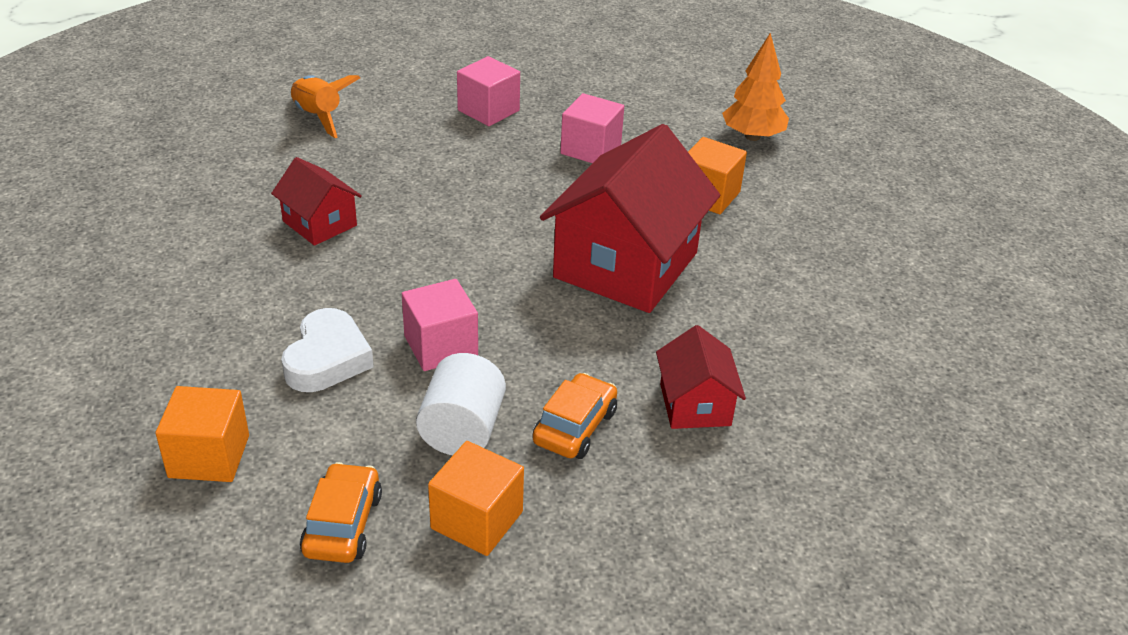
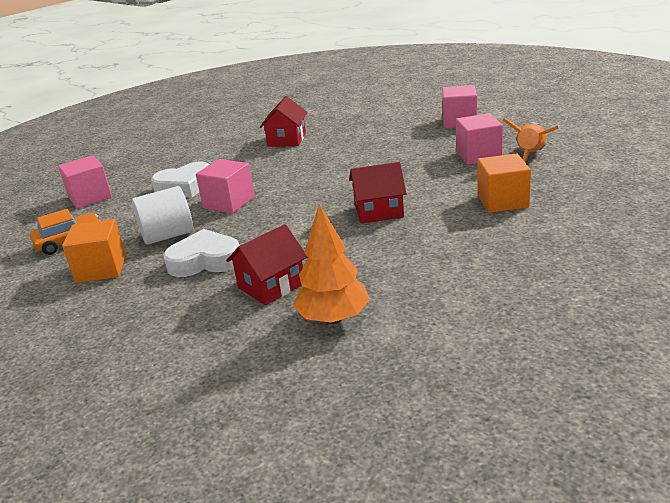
camera: 60 degrees right, 10 degrees down
orange cube [155,386,249,482] -> pink cube [58,155,112,209]
orange rocket [291,75,360,138] -> orange rocket moved to [502,118,559,163]
orange car [532,373,617,459] -> white heart [163,229,239,277]
red house [540,124,720,313] -> red house [349,162,407,224], size x0.50
orange tree [722,33,789,141] -> orange tree moved to [293,204,370,324]

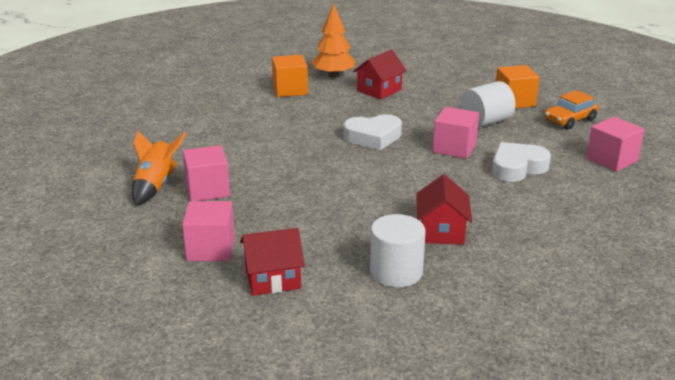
camera: 170 degrees right, 0 degrees up
white heart [163,229,239,277] -> white heart moved to [343,114,402,150]
red house [349,162,407,224] -> red house moved to [240,228,305,296]
orange cube [478,153,531,213] -> orange cube moved to [272,55,308,97]
none -> white cylinder [370,214,426,287]

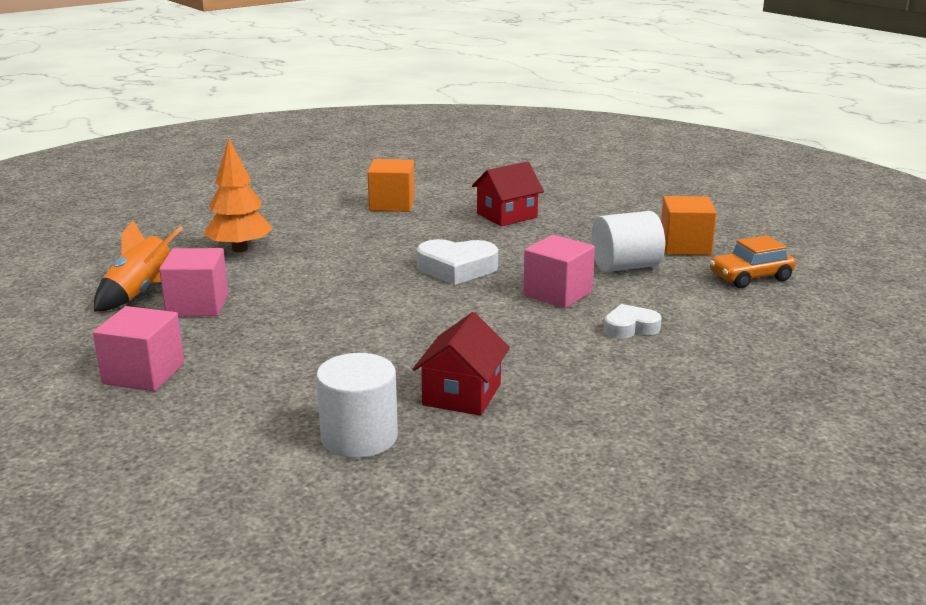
camera: 15 degrees right, 5 degrees down
red house [240,228,305,296] -> none
orange tree [312,3,355,78] -> orange tree moved to [203,139,273,252]
white heart [492,142,551,182] -> white heart [604,304,662,339], size x0.63
pink cube [586,116,645,172] -> none

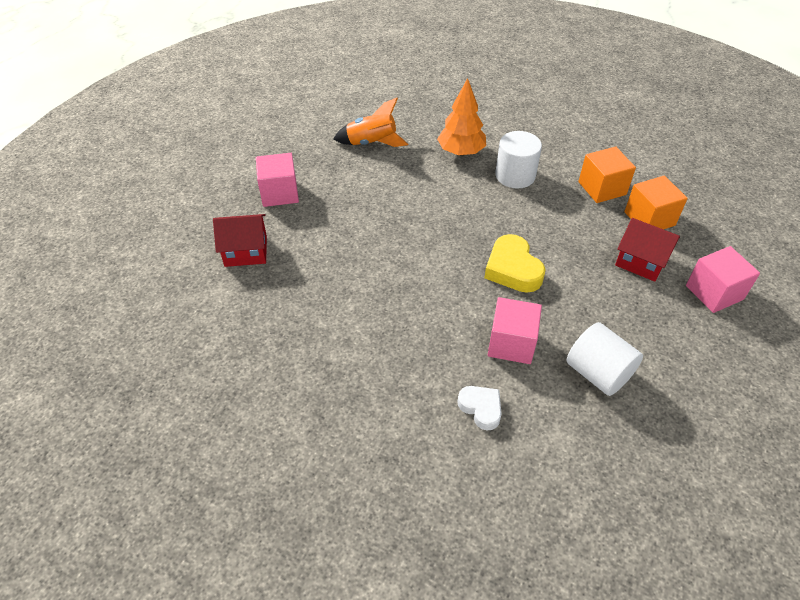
camera: 65 degrees right, 25 degrees up
pink cube [159,248,228,316] -> pink cube moved to [686,246,760,313]
white cylinder [316,353,398,458] -> white cylinder moved to [495,131,542,189]
red house [413,312,510,416] -> red house moved to [213,214,267,267]
white heart [417,239,498,285] -> yellow heart [484,234,545,293]
orange cube [661,196,717,255] -> orange cube moved to [624,175,688,229]
orange car [709,235,796,288] -> none

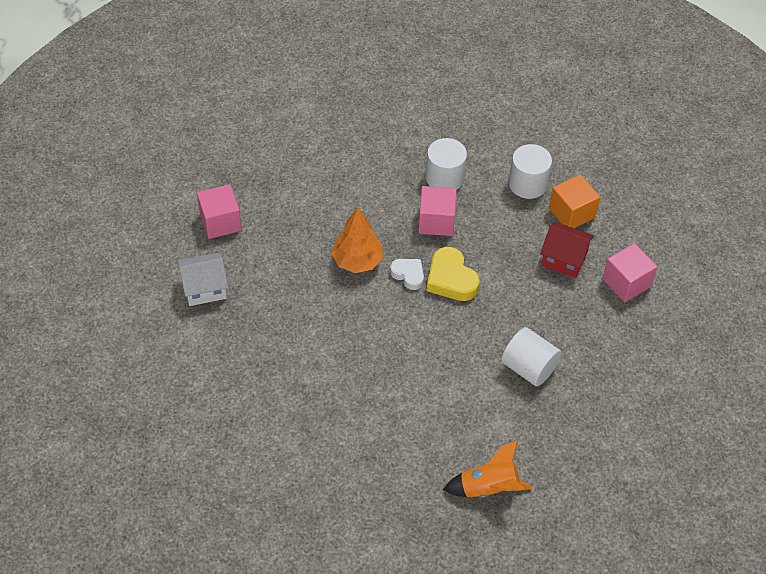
camera: 10 degrees left, 5 degrees up
red house [213,214,267,267] -> white house [177,252,228,306]
orange rocket [333,98,408,147] -> orange rocket moved to [443,440,533,498]
orange tree [437,78,486,156] -> orange tree moved to [331,208,383,273]
white heart [457,386,502,430] -> white heart moved to [390,259,424,290]
pink cube [488,297,542,364] -> pink cube moved to [418,186,456,236]
orange cube [578,146,636,203] -> white cylinder [509,144,552,199]

